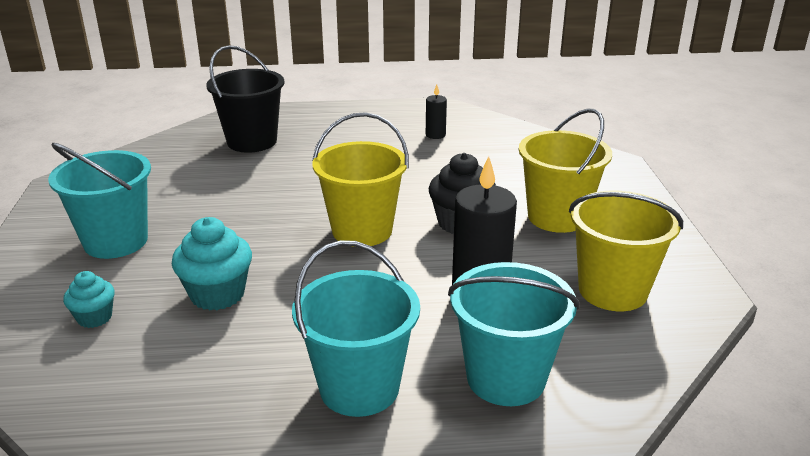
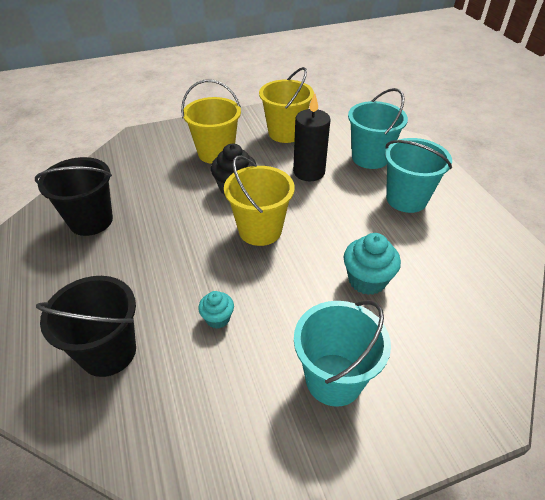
camera: 105 degrees left, 15 degrees up
turquoise cupcake [63,271,115,328] -> turquoise cupcake moved to [198,291,234,329]
black candle [426,84,447,139] -> black bucket [35,157,113,236]

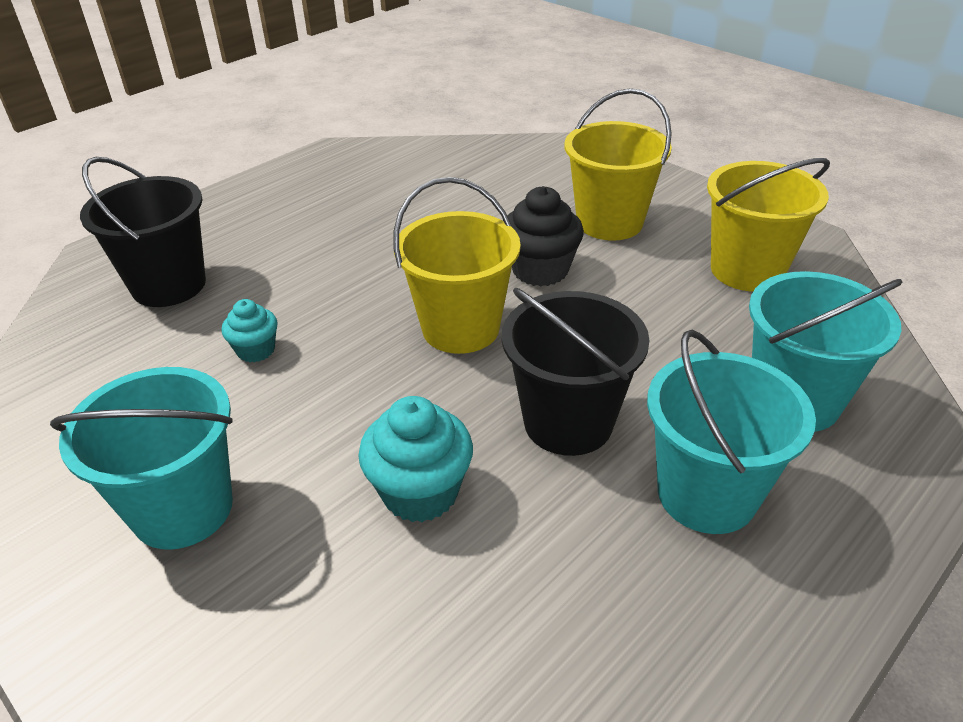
camera: 65 degrees right, 5 degrees down
black bucket [35,157,113,236] -> black bucket moved to [502,288,650,456]
black candle [293,93,331,181] -> none

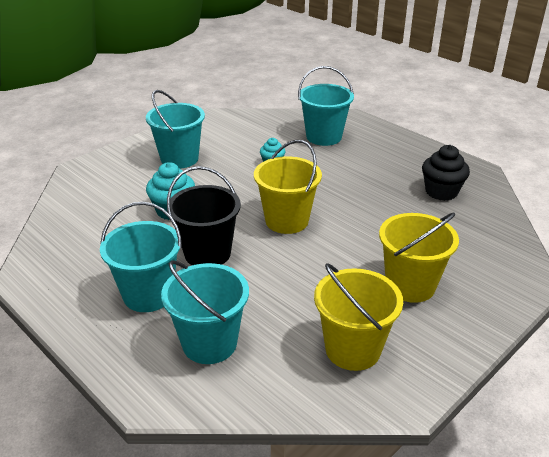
camera: 90 degrees right, 5 degrees down
black bucket [80,157,206,307] -> turquoise bucket [298,66,354,146]
black cupcake [507,186,584,286] -> black cupcake moved to [422,145,470,201]

